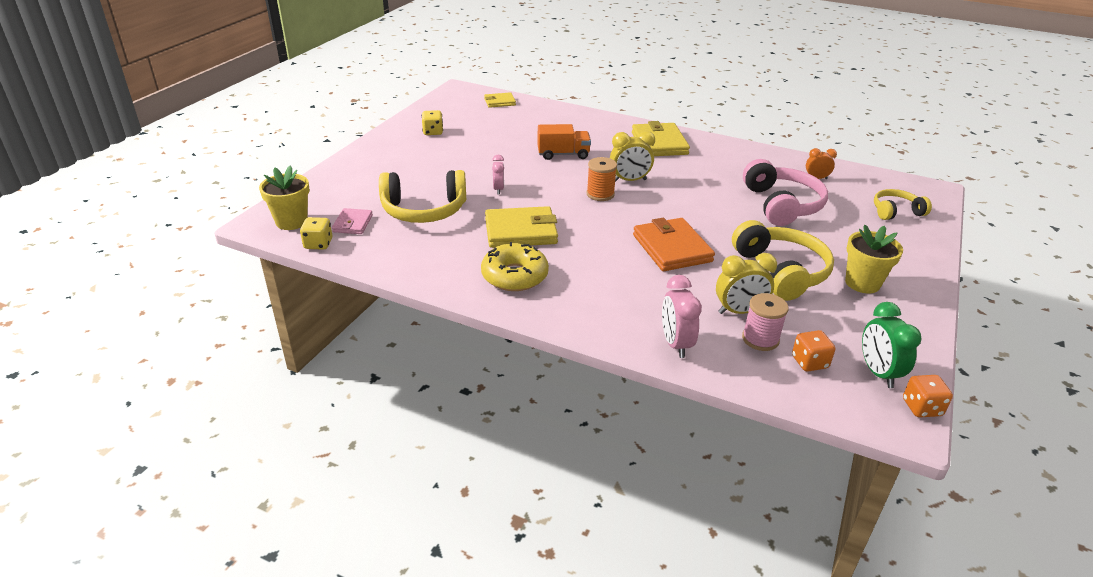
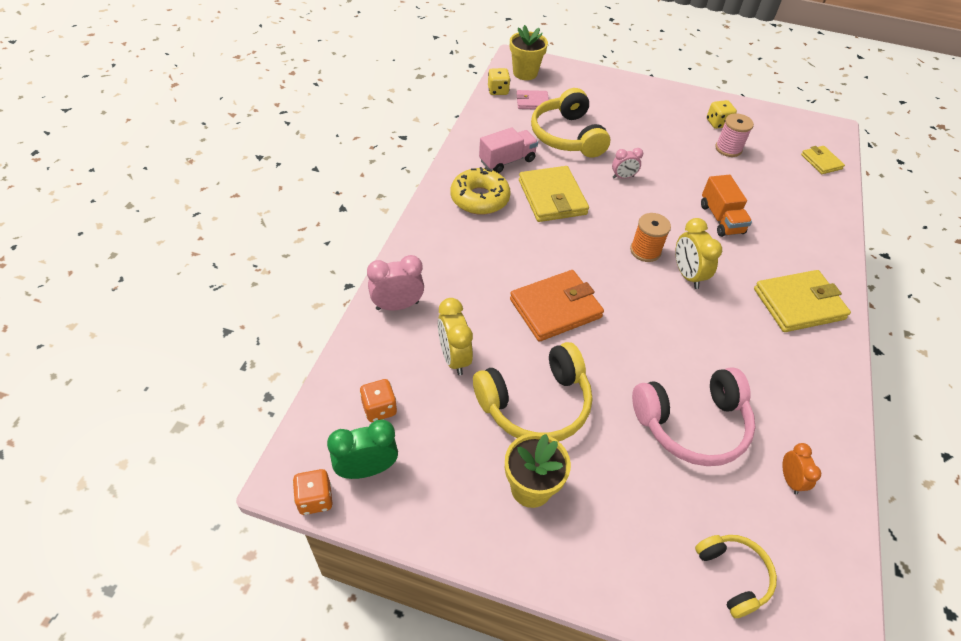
camera: 80 degrees right, 15 degrees up
pink spool [742,293,788,351] -> pink spool moved to [715,113,754,157]
none -> pink truck [479,127,538,173]

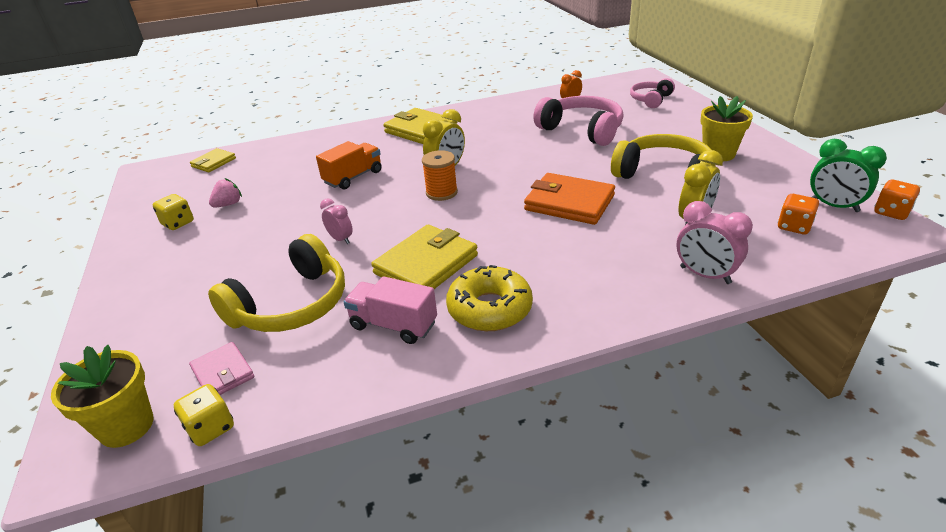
camera: 120 degrees left, 15 degrees down
yellow headphones [695,535,777,618] -> pink headphones [630,78,675,108]
pink spool [715,113,754,157] -> pink strawberry [209,178,242,207]

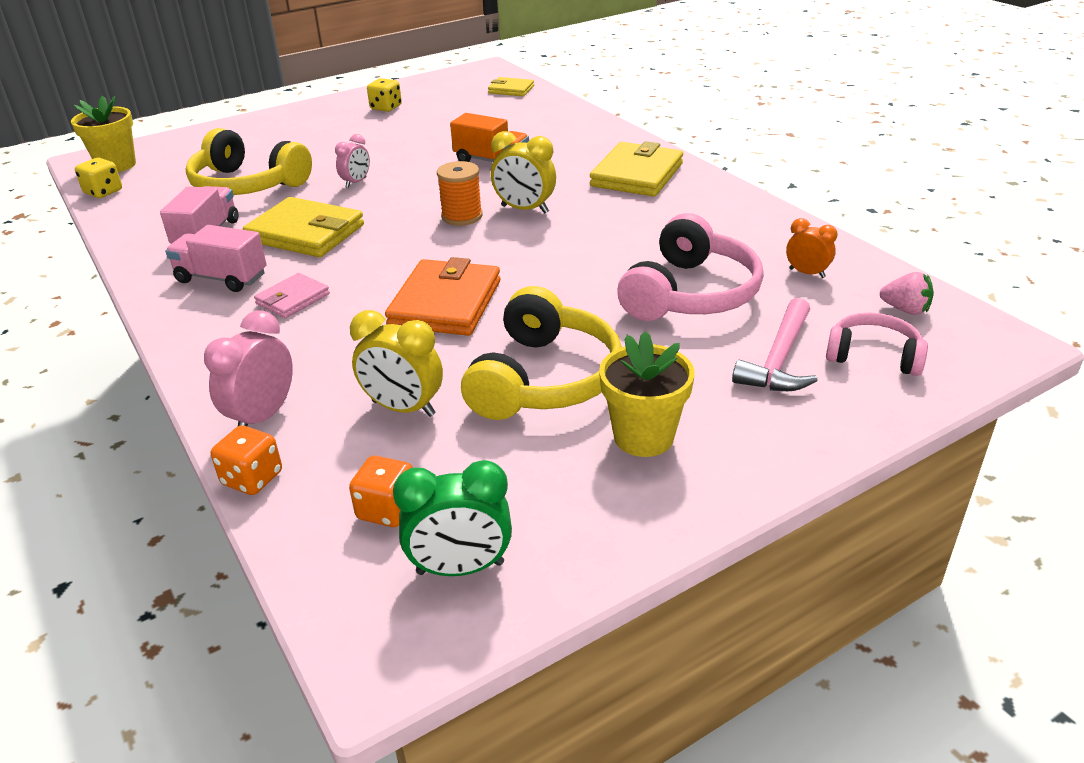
camera: 75 degrees right, 0 degrees up
pink wallet [189,342,254,395] -> pink wallet moved to [254,273,330,318]
pink strawberry [209,178,242,207] -> pink strawberry moved to [880,272,934,315]
yellow donut [446,265,533,331] -> pink truck [165,225,267,292]
green clock [810,139,887,212] -> green clock turned 120 degrees counterclockwise [393,460,512,576]
orange dice [874,180,920,220] -> orange dice moved to [211,425,282,495]
none -> pink hammer [732,298,818,391]

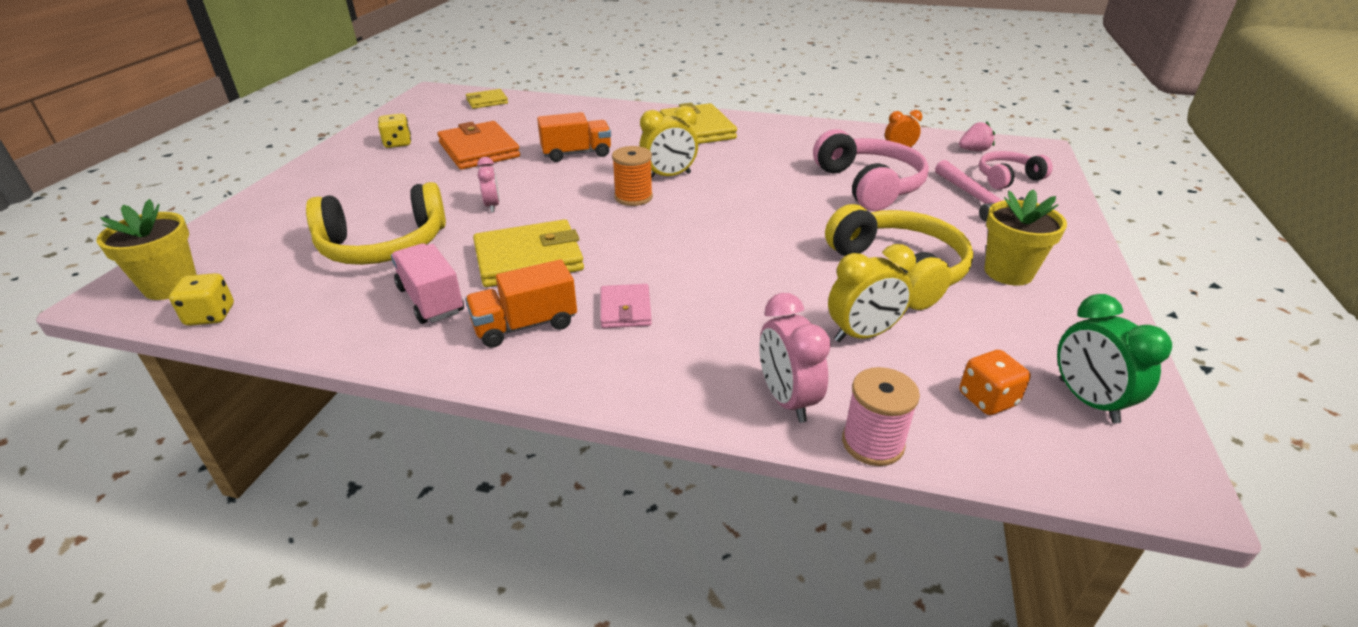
camera: 45 degrees left, 0 degrees up
pink truck [165,225,267,292] -> orange truck [465,259,577,348]
orange dice [211,425,282,495] -> pink spool [842,367,920,466]
orange wallet [385,257,500,336] -> orange wallet moved to [437,121,520,170]
green clock [393,460,512,576] -> green clock turned 120 degrees clockwise [1057,294,1172,423]

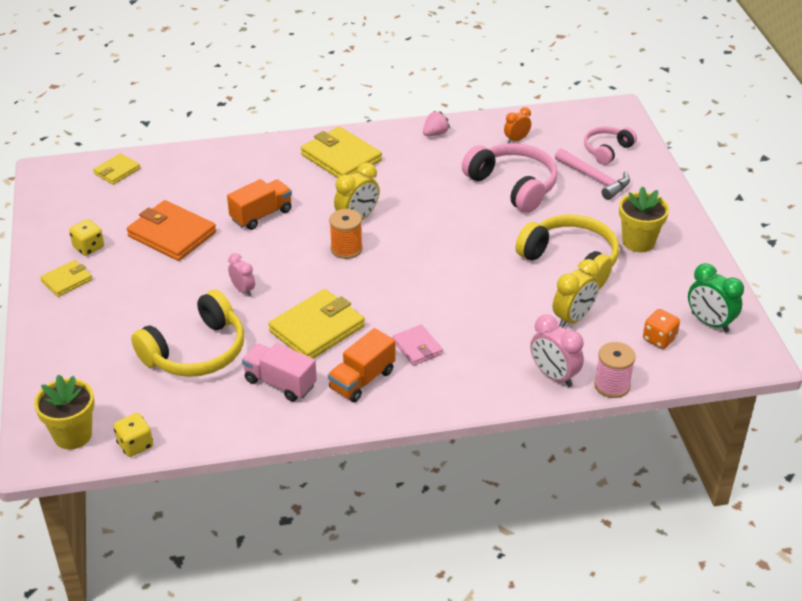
camera: 25 degrees left, 5 degrees up
pink strawberry [959,122,995,151] -> pink strawberry moved to [423,111,450,136]
none -> yellow wallet [40,260,92,297]

